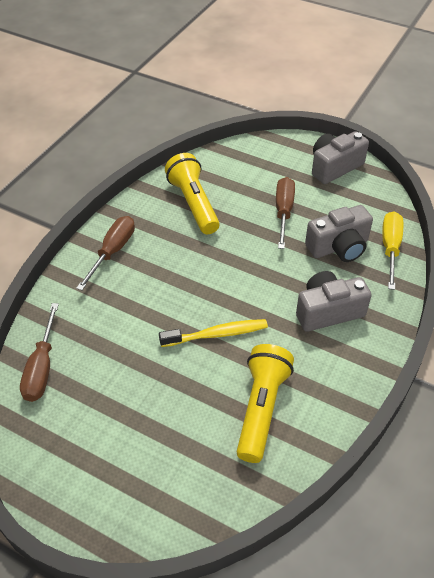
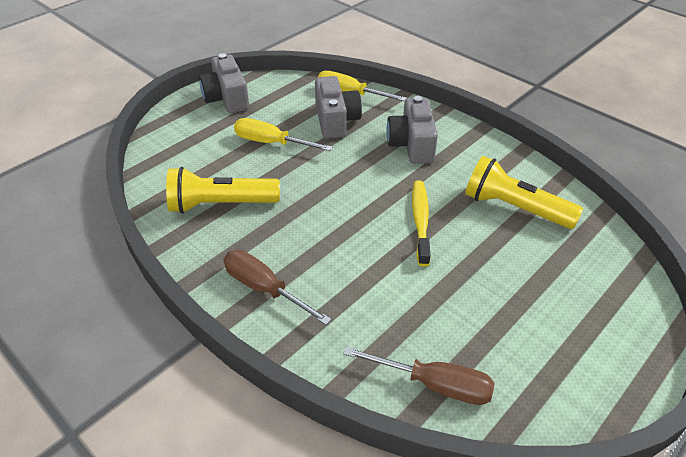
camera: 75 degrees left, 5 degrees down
brown screwdriver [276,177,295,249] -> yellow screwdriver [234,118,332,151]

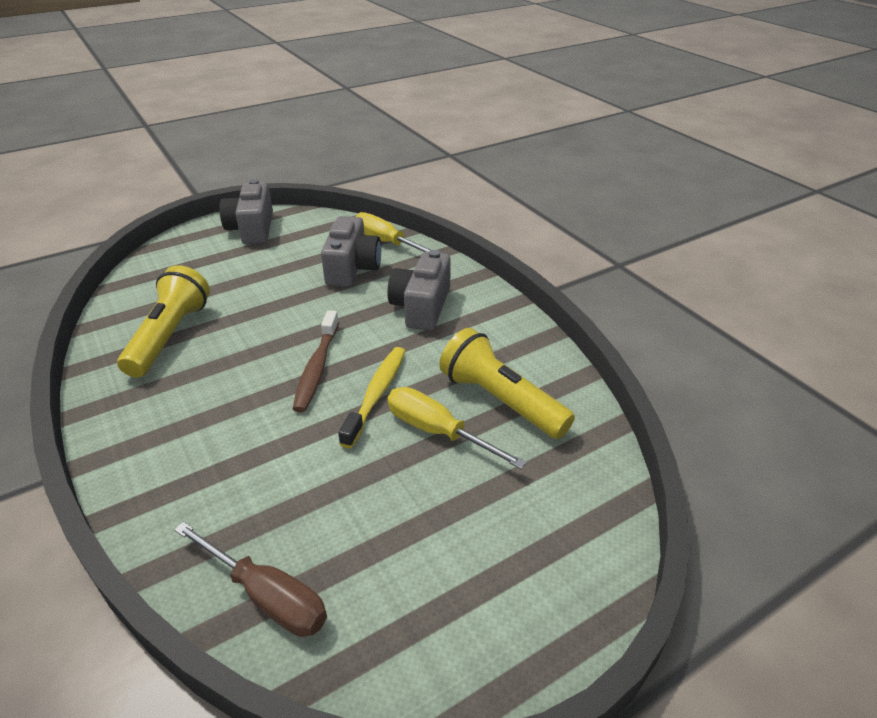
camera: 15 degrees right, 5 degrees down
yellow flashlight [166,167,280,214] -> yellow flashlight turned 90 degrees clockwise [117,265,210,378]
brown screwdriver [224,250,332,325] -> none
yellow screwdriver [234,118,332,151] -> yellow screwdriver moved to [387,387,527,469]
none -> brown toothbrush [293,310,339,412]

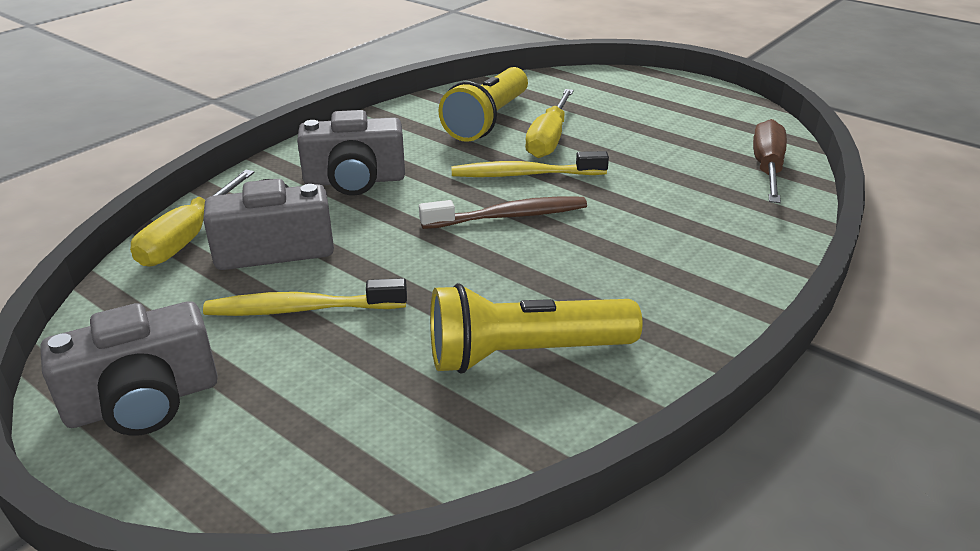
camera: 110 degrees left, 5 degrees down
none -> yellow toothbrush [203,278,407,316]

